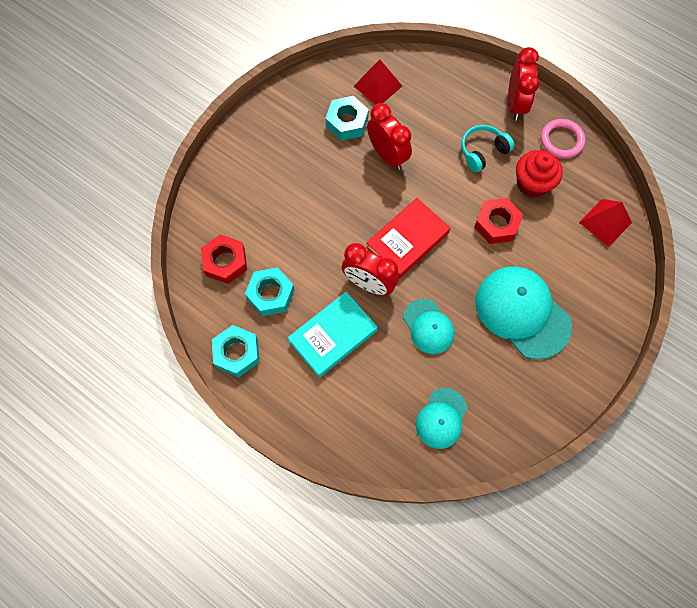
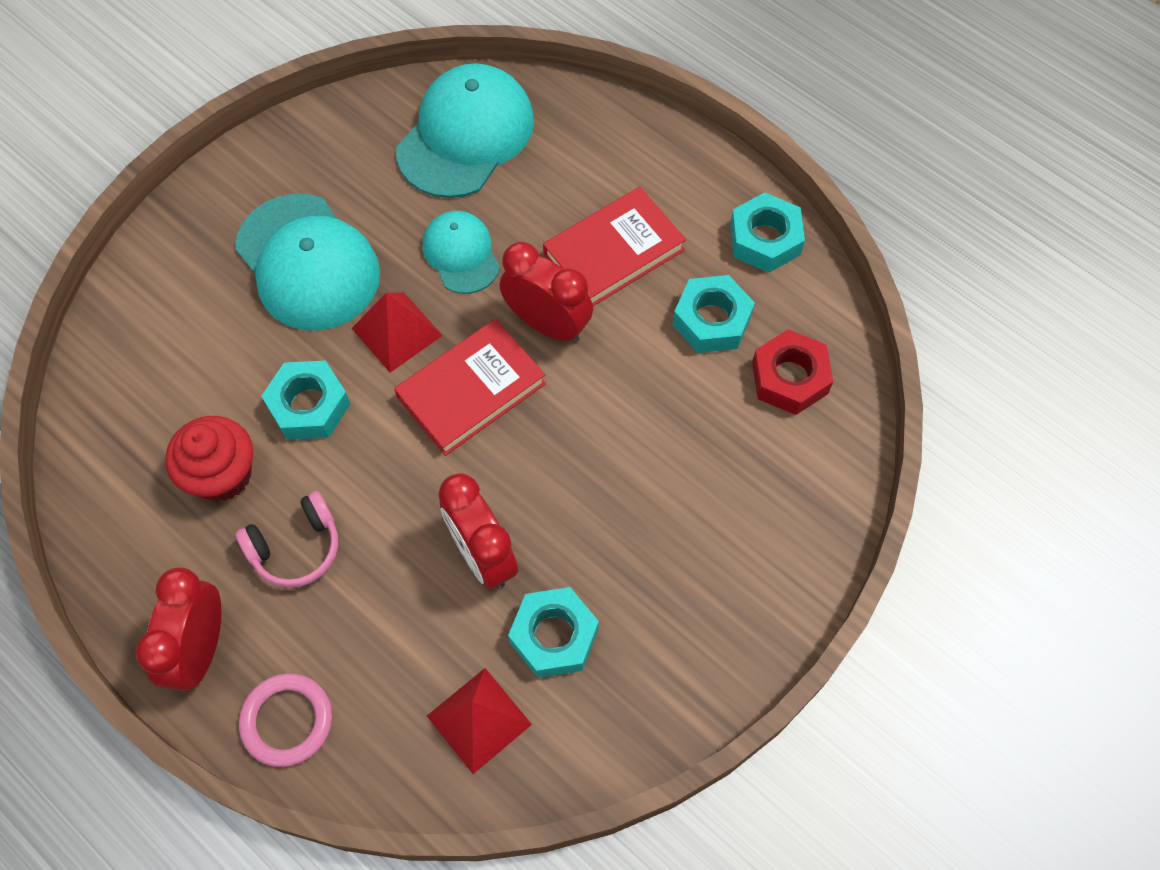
camera: 175 degrees left, 5 degrees down
turquoise book [287,292,378,378] -> red book [543,187,686,306]
turquoise cap [416,388,468,449] -> turquoise cap [396,63,534,198], size x1.75
turquoise headphones [461,125,514,172] -> pink headphones [236,491,338,588]
red nut [474,198,523,244] -> turquoise nut [261,361,350,440]
pink ring [541,119,585,158] -> pink ring moved to [239,674,332,767]
red pyramid [579,199,632,247] -> red pyramid moved to [352,292,443,373]

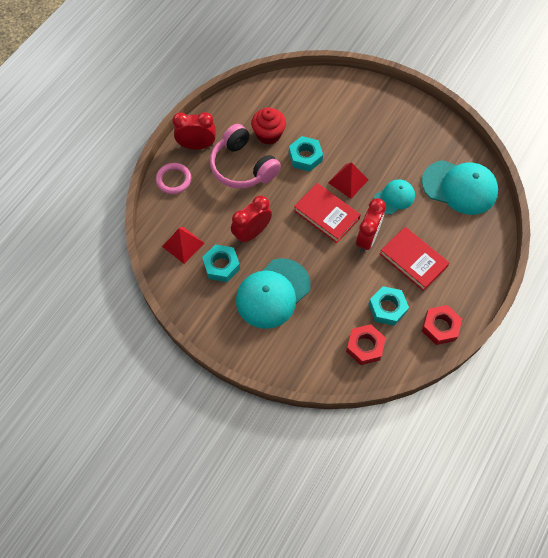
camera: 80 degrees right, 0 degrees up
turquoise cap [235,194,380,331] -> turquoise cap moved to [236,258,311,329]
pink headphones [236,491,338,588] -> pink headphones [210,124,281,188], size x1.71
turquoise nut [730,192,805,273] -> red nut [422,305,462,345]

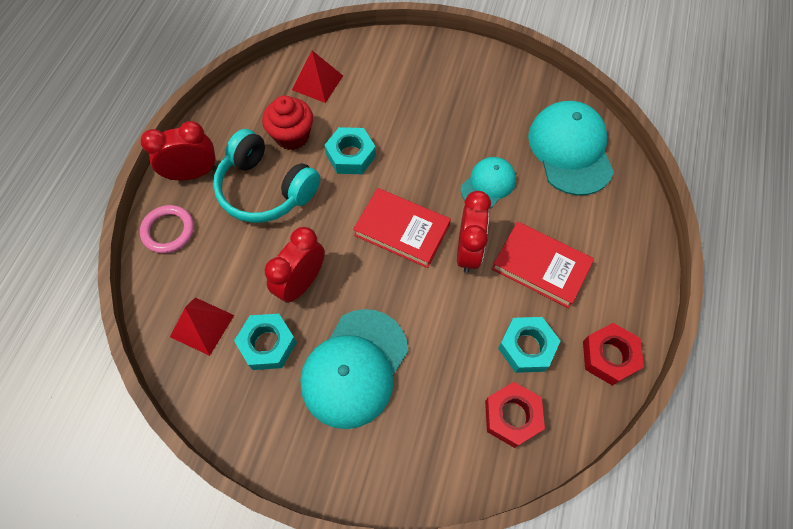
camera: 15 degrees left, 0 degrees up
pink headphones [210,124,281,188] -> turquoise headphones [213,129,320,223]
red pyramid [328,162,368,199] -> red pyramid moved to [292,51,343,103]
turquoise cap [422,160,498,215] -> turquoise cap turned 105 degrees counterclockwise [528,101,614,195]

